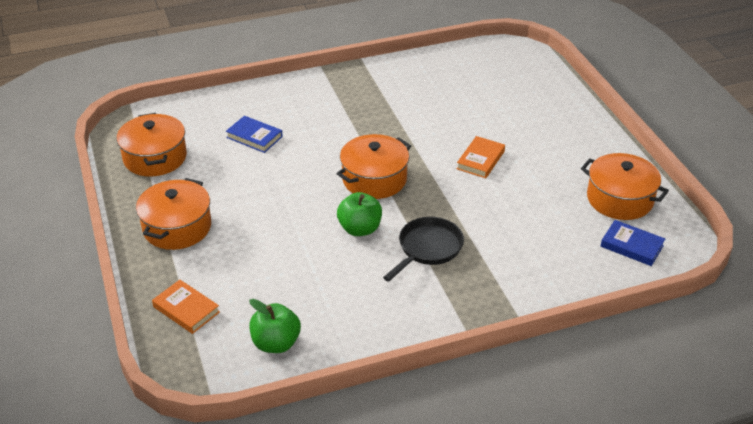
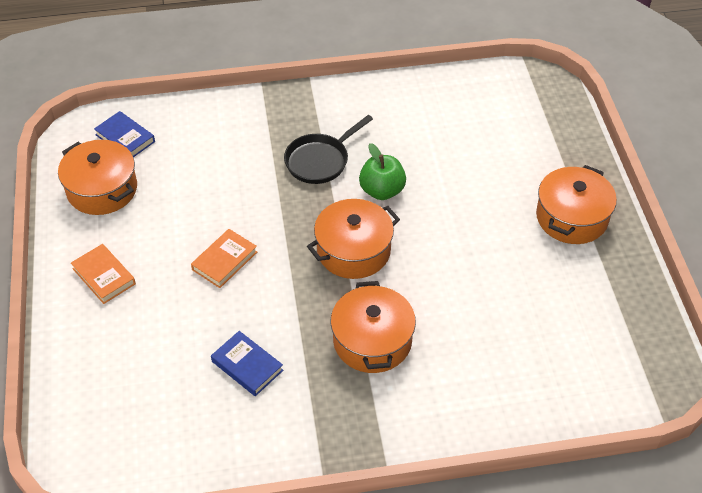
camera: 170 degrees left, 10 degrees up
orange pot [117,113,187,176] -> orange pot moved to [331,281,416,373]
orange book [152,280,220,334] -> orange book moved to [71,244,136,304]
blue book [226,116,283,153] -> blue book moved to [211,331,283,396]
green apple [249,299,301,353] -> none

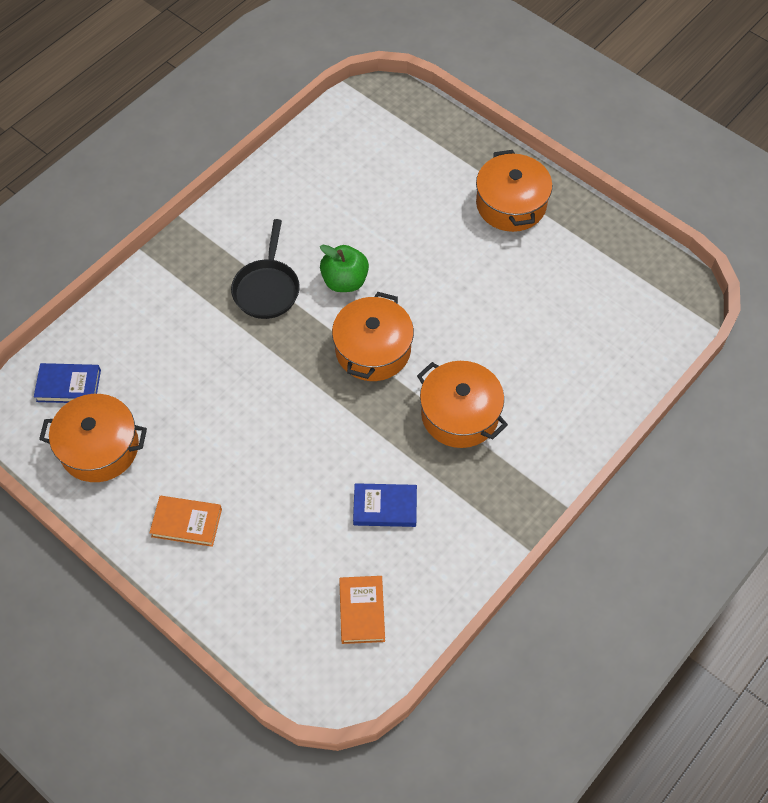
camera: 40 degrees left, 10 degrees up
orange book [191,229,257,288] -> orange book moved to [339,576,385,644]

